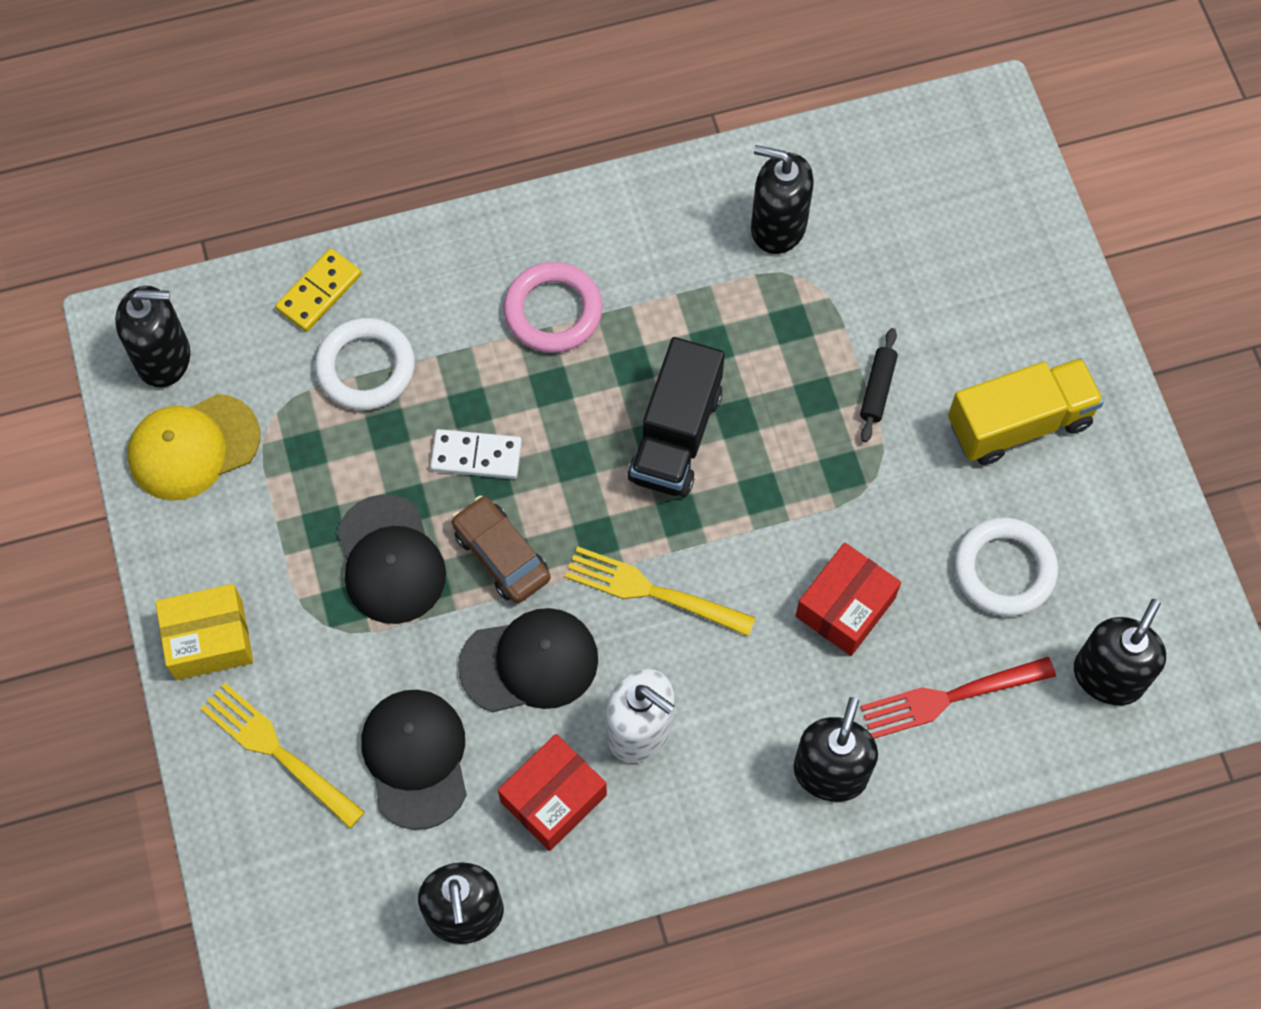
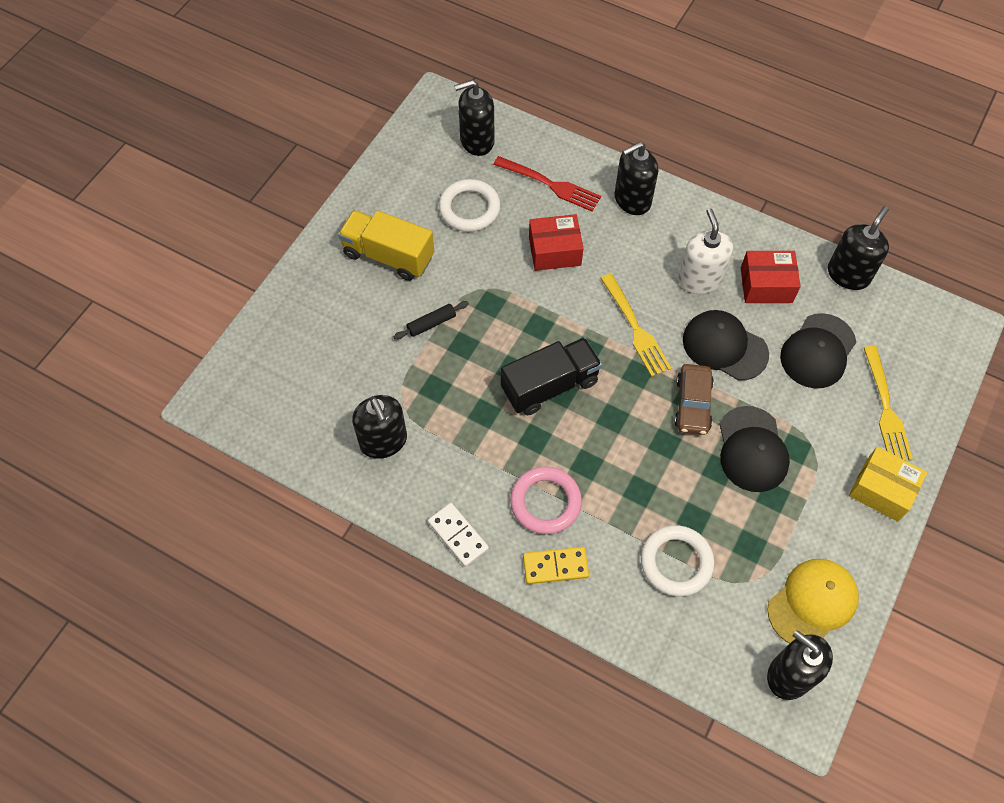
camera: 135 degrees left, 5 degrees down
yellow cap [127,394,260,501] -> yellow cap turned 60 degrees counterclockwise [767,559,859,644]
yellow domino [275,249,361,332] -> yellow domino moved to [523,547,589,584]
black cap [337,494,446,624] -> black cap turned 150 degrees clockwise [719,406,790,492]
white domino [430,429,522,479] -> white domino moved to [428,503,489,567]

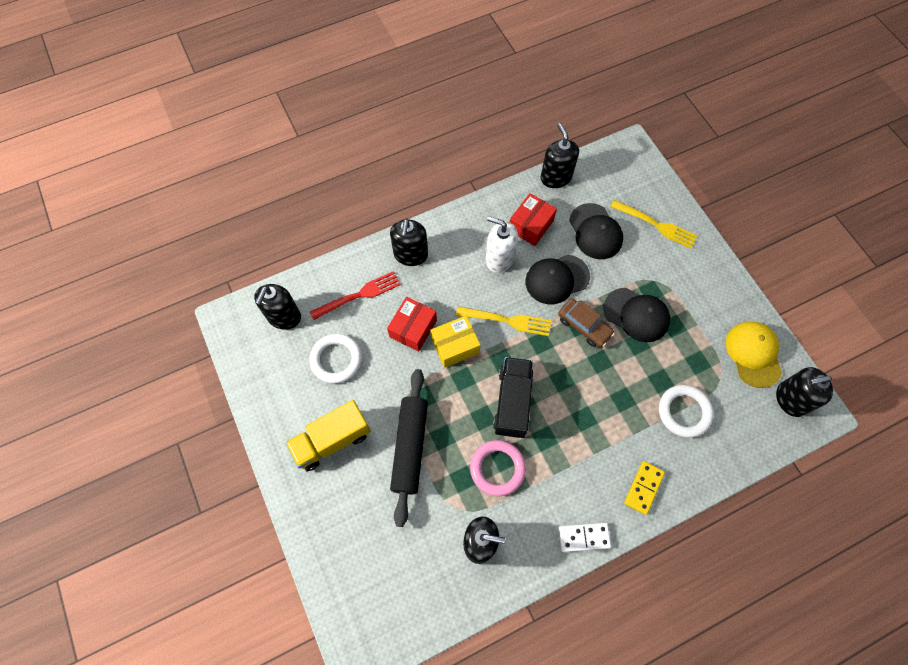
camera: 55 degrees left, 5 degrees up
black rolling pin [393,301,469,340] -> black rolling pin [390,369,428,527], size x2.23
pink ring [510,466,582,534] -> pink ring moved to [470,440,526,496]
yellow box [849,447,927,522] -> yellow box moved to [430,316,480,368]

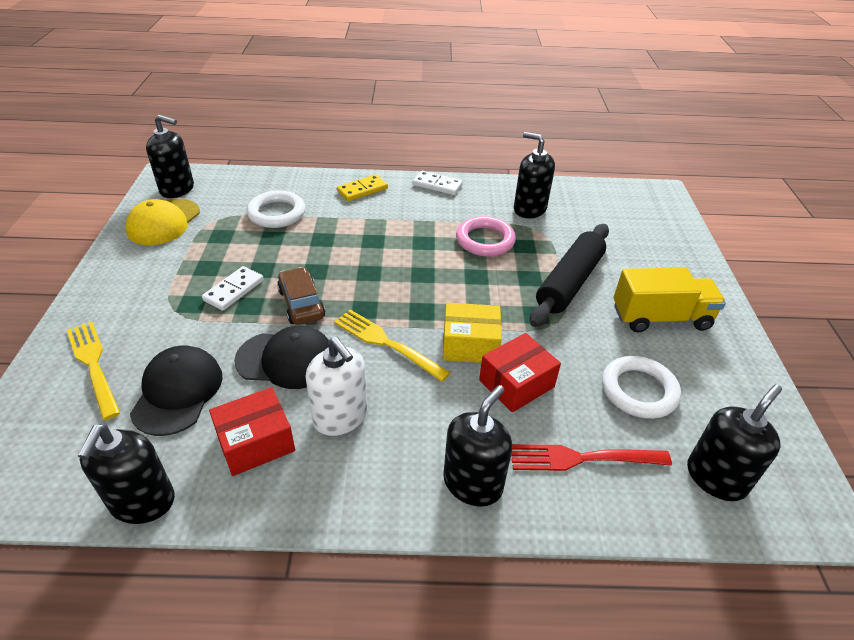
camera: 155 degrees left, 25 degrees down
black truck [493,357,534,438] -> none
black cap [603,288,670,342] -> white domino [202,266,264,311]

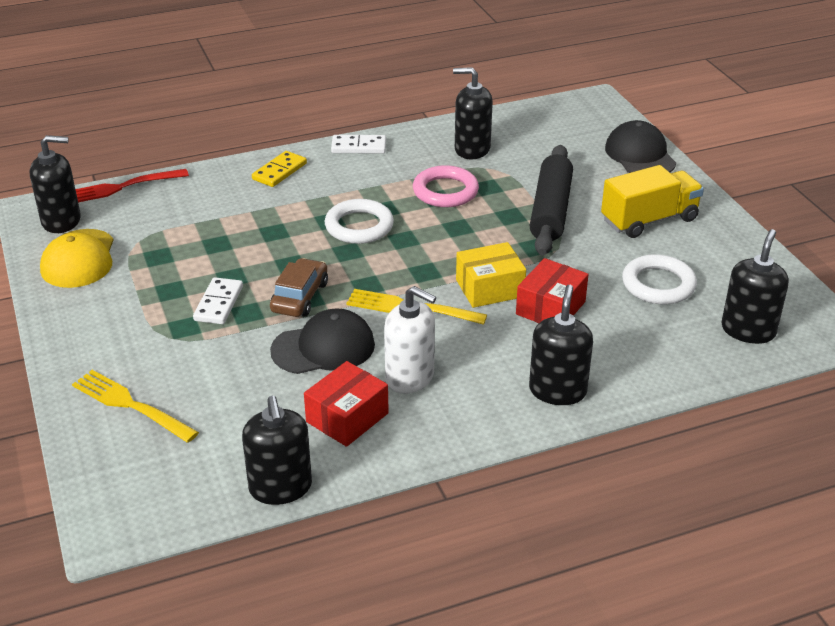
camera: 20 degrees left, 5 degrees down
black cap [130,346,223,436] -> black cap moved to [605,120,676,173]
white ring [246,190,305,228] -> white ring moved to [325,199,394,244]
brown car [277,267,325,325] -> brown car turned 60 degrees clockwise [270,258,328,317]
red fork [511,444,672,471] -> red fork moved to [75,169,189,202]

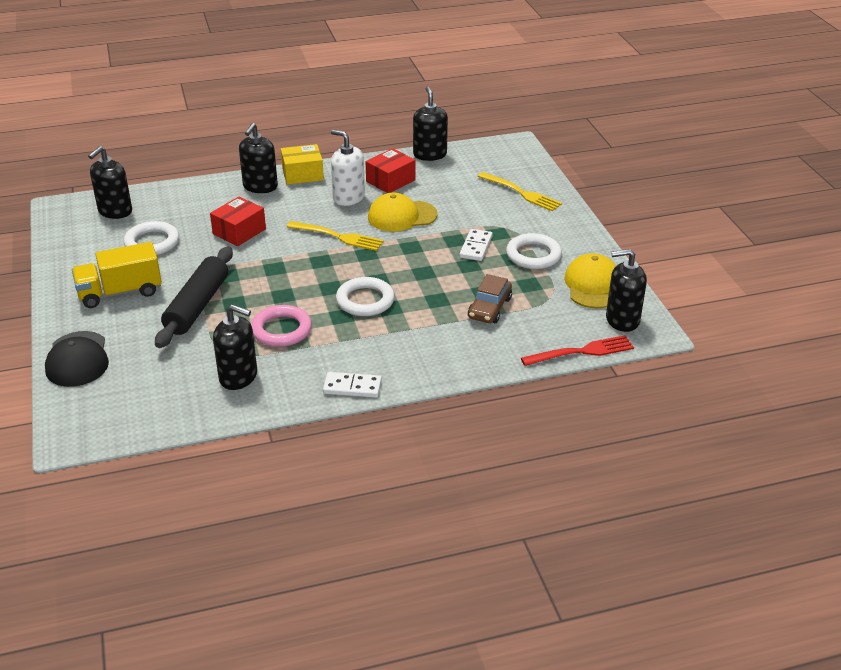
camera: 175 degrees left, 0 degrees up
yellow domino [252,151,307,187] -> none
brown car [270,258,328,317] -> brown car moved to [468,274,512,323]
black cap [270,309,375,374] -> yellow cap [368,193,438,232]
yellow box [456,242,526,308] -> yellow box moved to [281,144,324,185]
none -> white ring [506,233,562,269]

